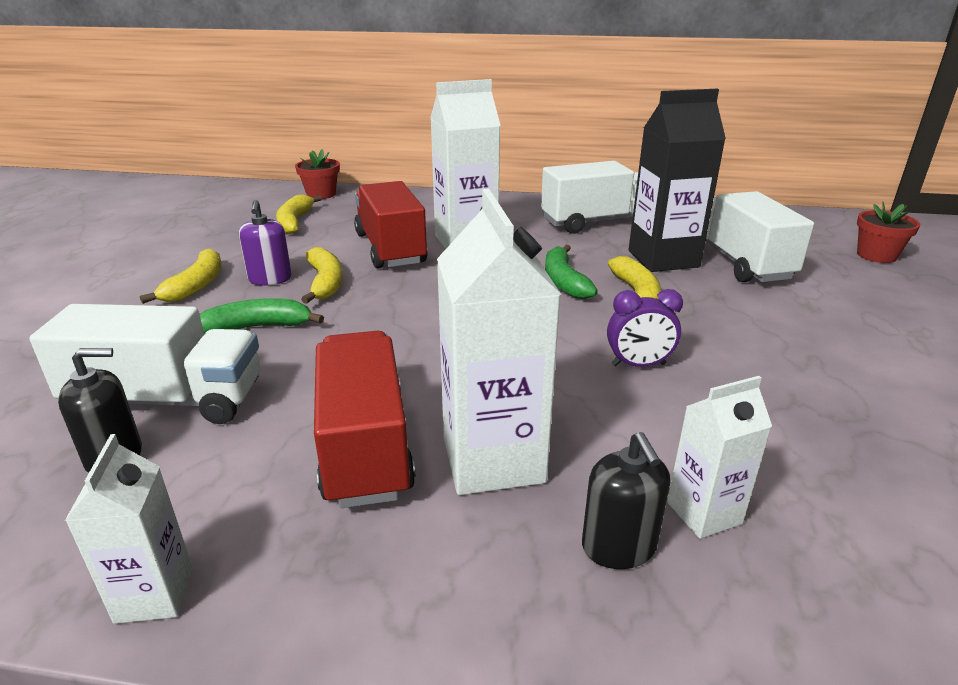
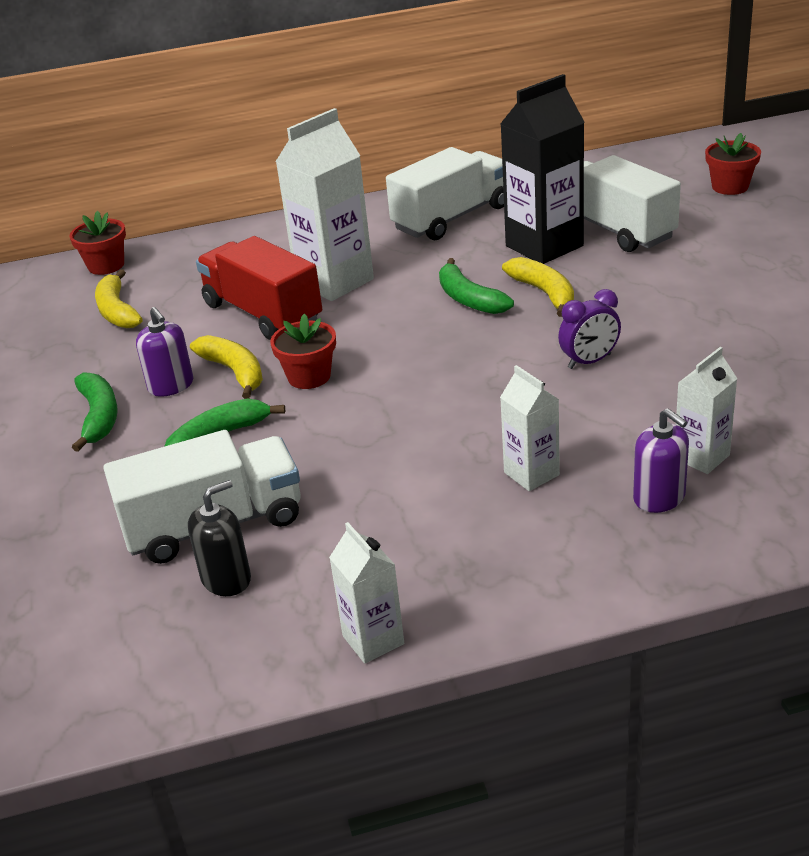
camera: 20 degrees left, 5 degrees up
yellow banana [140,248,221,304] -> green banana [72,372,118,452]
red truck [314,331,416,508] -> none
white carton [437,189,561,495] -> white carton [500,365,560,491], size x0.54
black soap dispenser [582,432,670,569] -> purple soap dispenser [633,408,689,513]
none -> red flower pot [270,313,336,389]

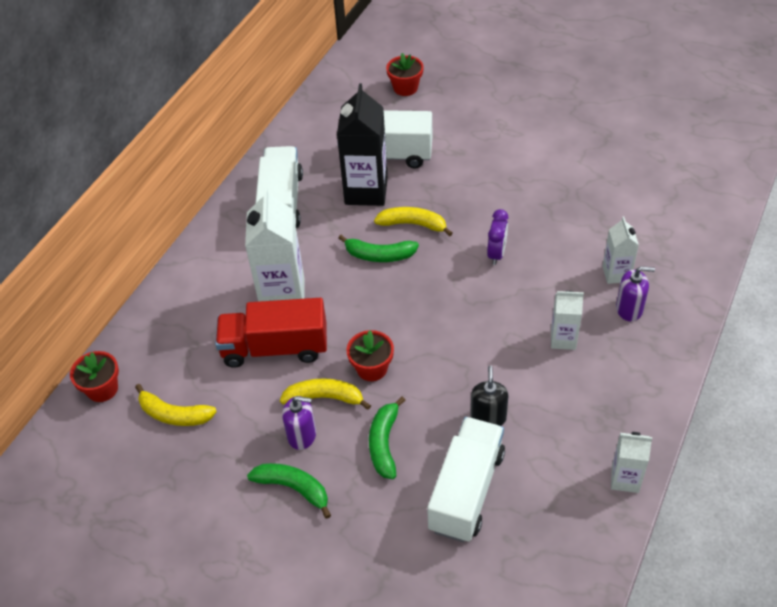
camera: 50 degrees left, 15 degrees up
black soap dispenser [188,480,251,596] -> black soap dispenser moved to [470,365,509,426]

